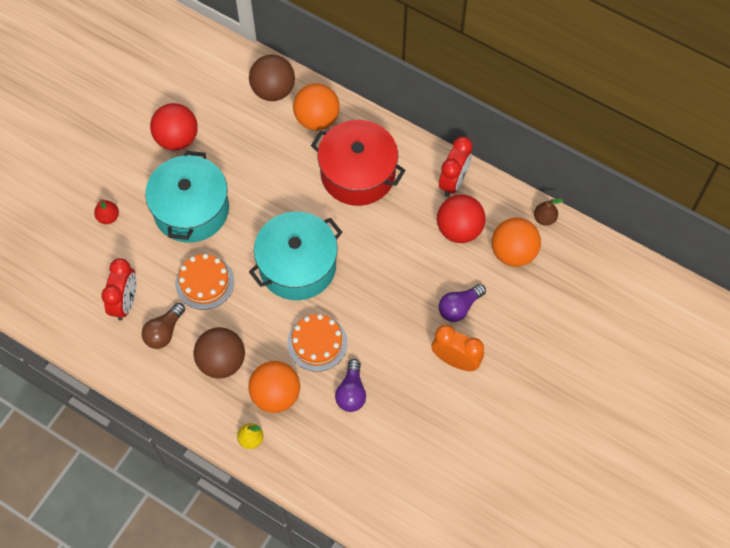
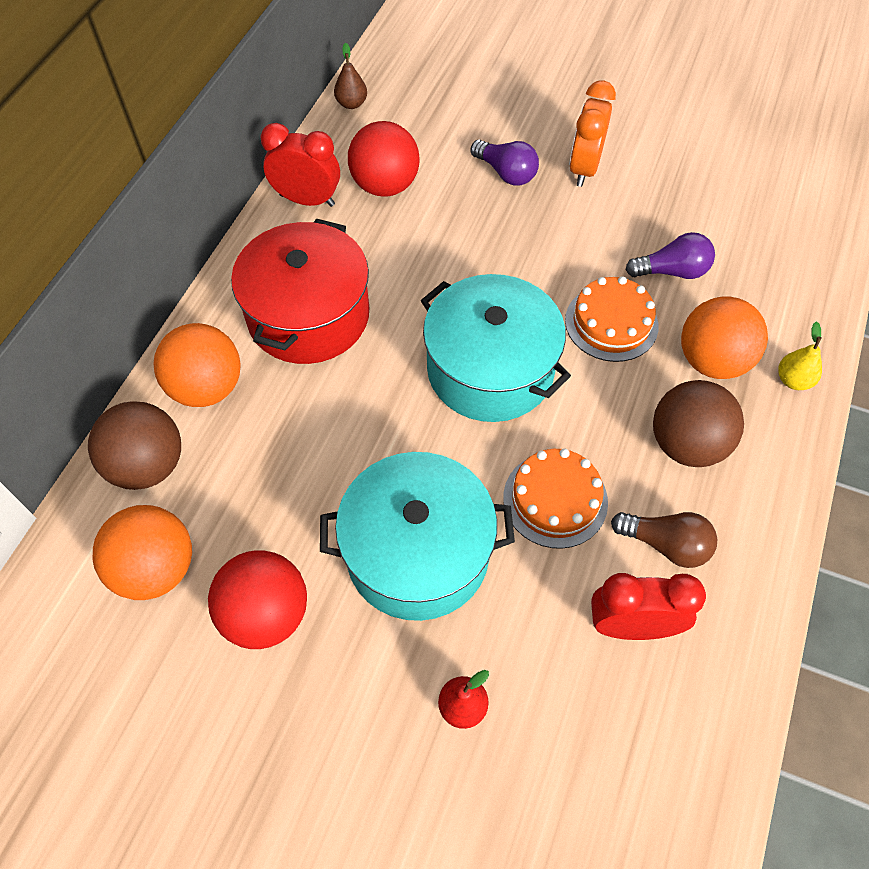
camera: 100 degrees left, 5 degrees down
orange ball [492,218,541,267] -> orange ball moved to [93,505,192,600]

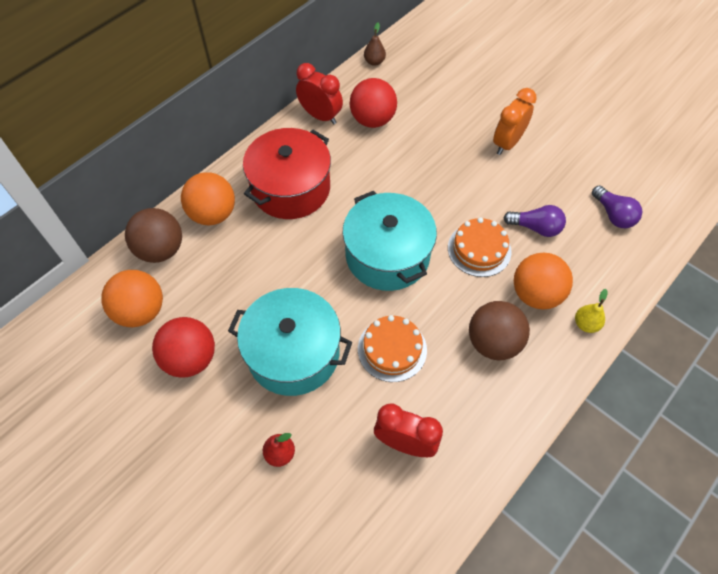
camera: 20 degrees right, 0 degrees up
purple light bulb [471,140,539,186] -> purple light bulb moved to [592,185,642,228]
brown light bulb [611,512,717,568] -> none

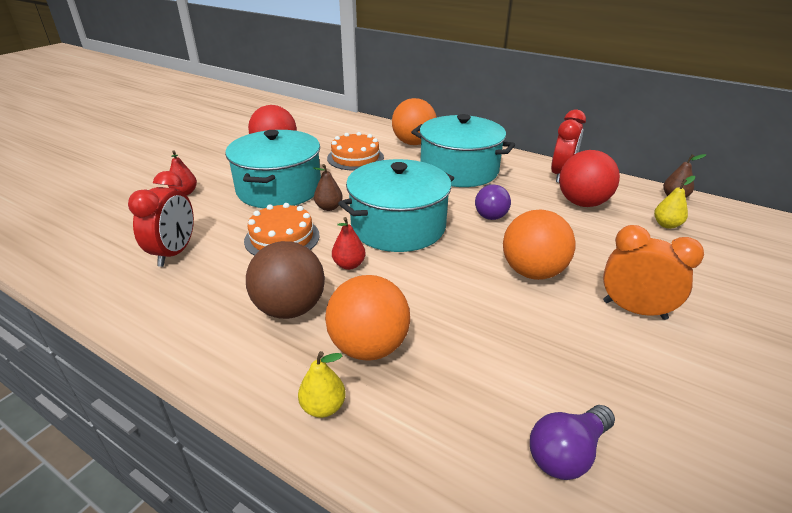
camera: 80 degrees right, 25 degrees down
orange ball [101,270,163,327] -> orange ball moved to [503,210,575,280]
brown ball [125,208,182,263] -> none
red pot [243,128,331,219] -> turquoise pot [411,114,515,187]
orange cake [448,217,511,277] -> orange cake moved to [327,132,384,171]
purple light bulb [503,205,566,237] -> purple light bulb moved to [475,184,511,220]
none -> brown pear [313,164,343,211]
none -> red pear [332,217,366,270]
none -> yellow pear [654,176,695,229]

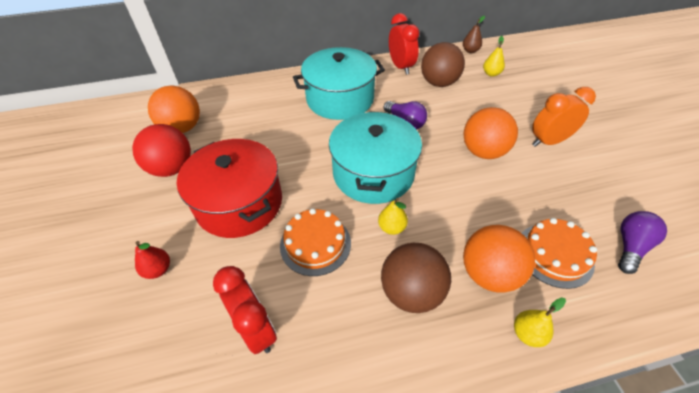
camera: 45 degrees left, 15 degrees up
turquoise pot [225,130,321,208] -> red pot [177,139,282,238]
brown pear [313,164,343,211] -> none
orange cake [327,132,384,171] -> orange cake moved to [522,218,597,289]
red pear [332,217,366,270] -> yellow pear [378,198,408,235]
orange ball [392,98,437,145] -> orange ball moved to [148,86,200,133]
purple light bulb [530,405,615,480] -> purple light bulb turned 150 degrees counterclockwise [618,211,667,274]
red ball [559,150,620,207] -> brown ball [421,42,465,87]

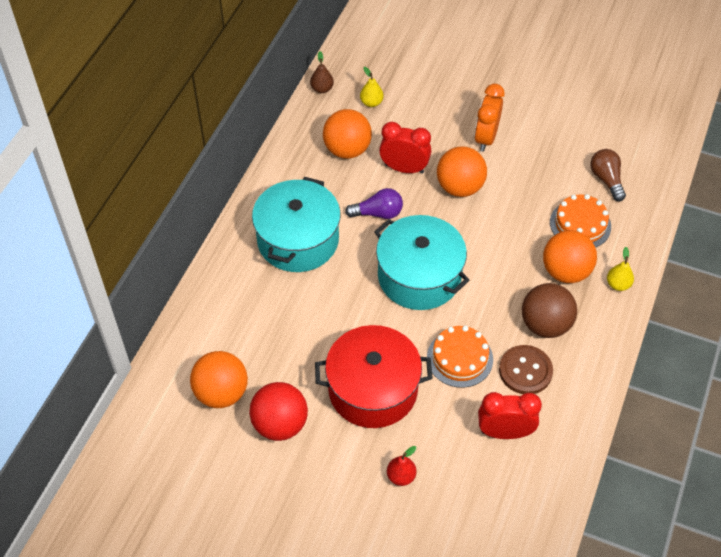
camera: 55 degrees left, 5 degrees up
yellow pear [378,198,408,235] -> none
red clock [389,13,420,75] -> red clock moved to [379,122,431,174]
brown ball [421,42,465,87] -> orange ball [323,109,372,159]
purple light bulb [618,211,667,274] -> brown light bulb [591,149,626,201]
none -> brown button [499,345,553,394]

